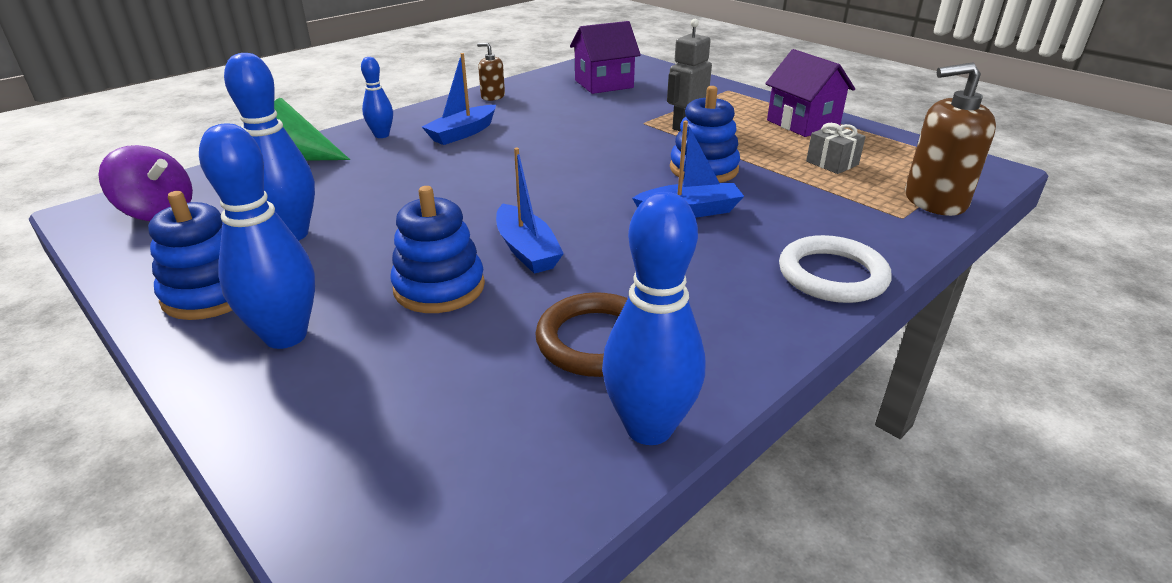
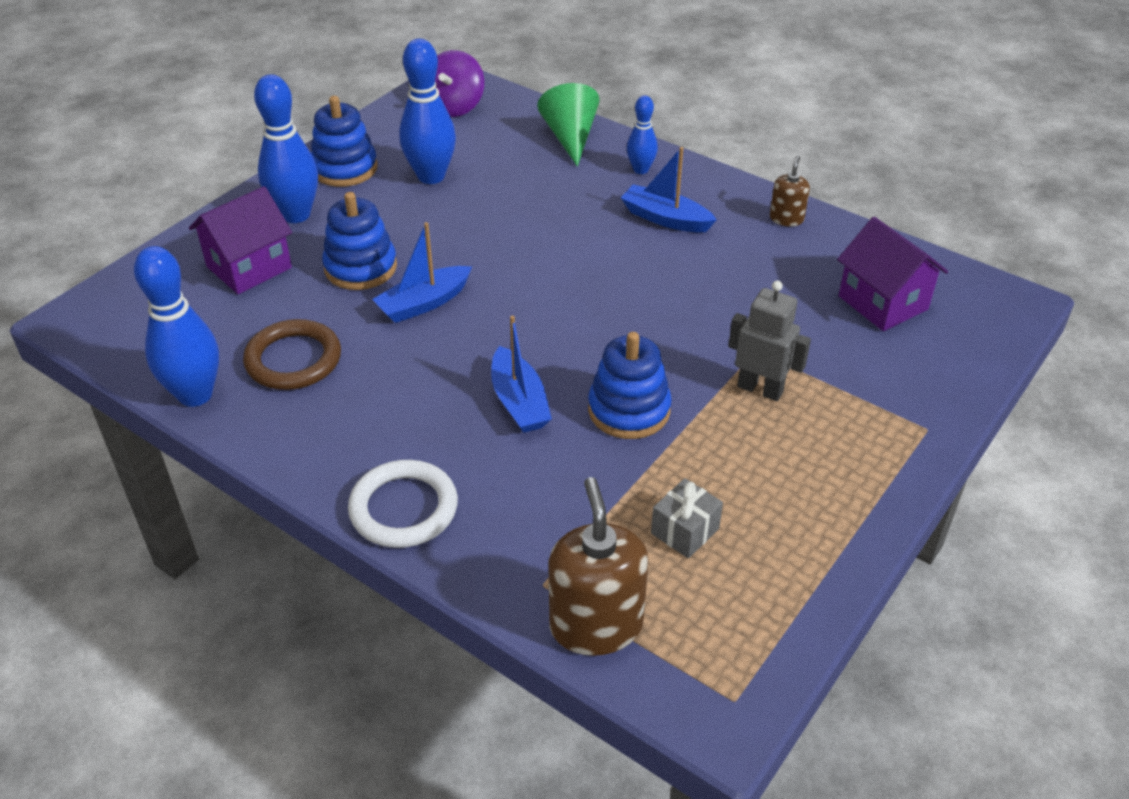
camera: 80 degrees right, 10 degrees up
purple house [765,49,855,137] -> purple house moved to [189,186,292,294]

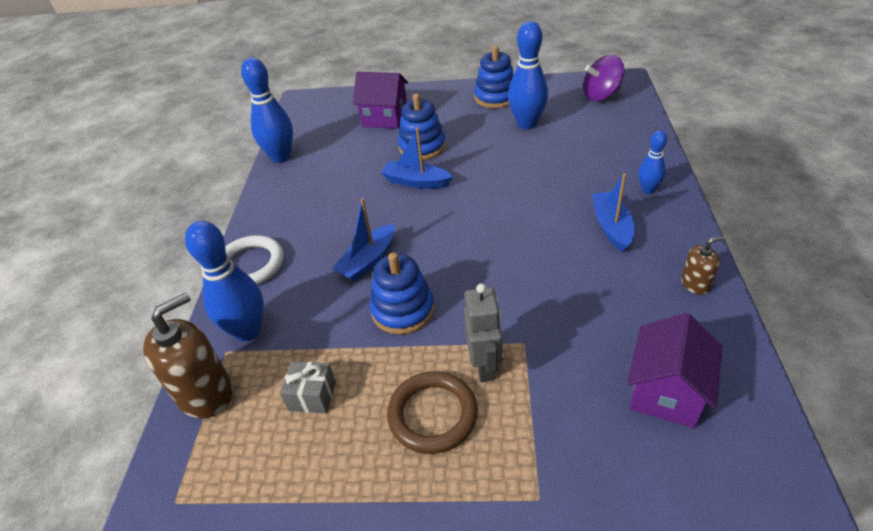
camera: 60 degrees right, 0 degrees up
brown ring [243,319,341,390] -> brown ring moved to [387,371,478,454]
blue bowling pin [254,74,318,223] -> blue bowling pin moved to [185,221,264,341]
green cone [537,83,599,167] -> none

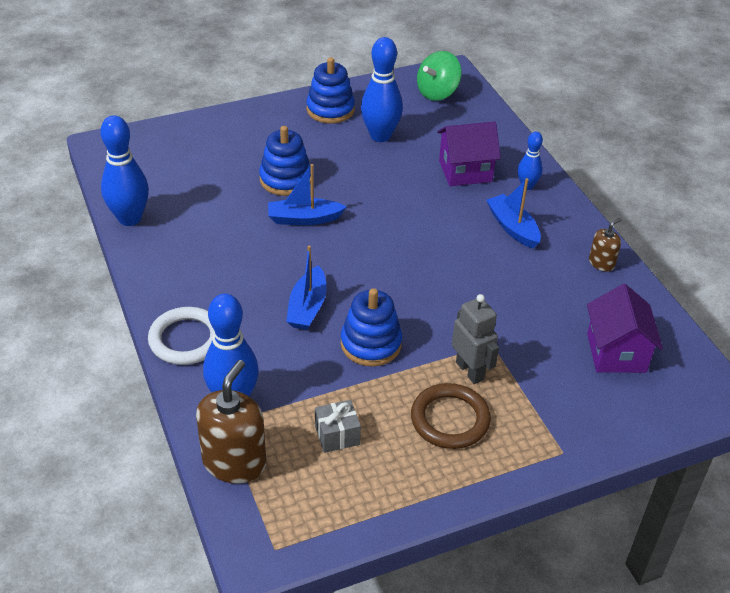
camera: 30 degrees left, 0 degrees up
purple house [353,72,408,129] -> purple house moved to [437,122,501,186]
purple spinning top [583,55,625,101] -> green spinning top [417,51,462,101]

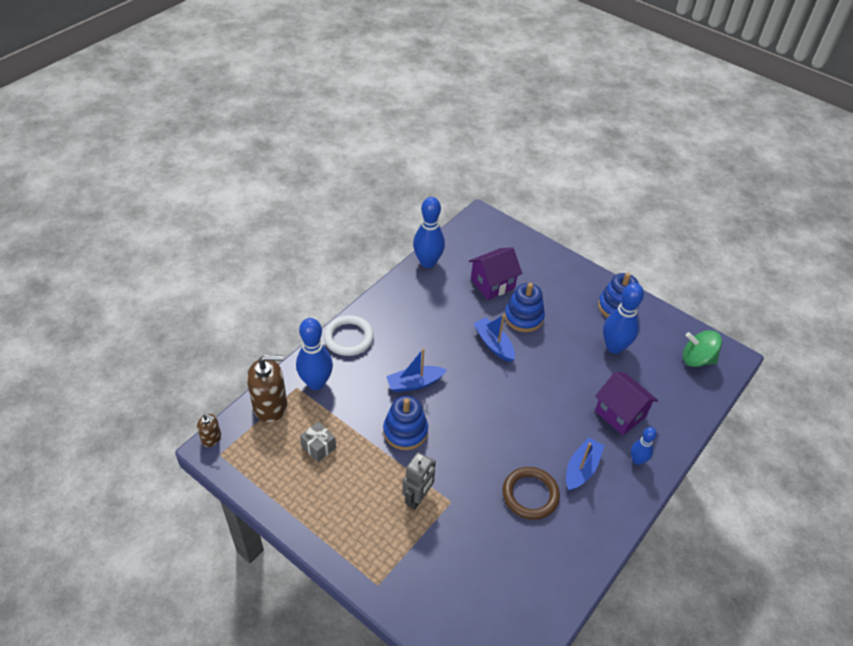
camera: 60 degrees right, 5 degrees up
brown ring [411,383,491,449] -> brown ring moved to [502,467,560,520]
purple house [587,284,663,373] -> purple house moved to [469,247,522,300]
brown soap dispenser [589,218,621,272] -> brown soap dispenser moved to [197,414,221,447]

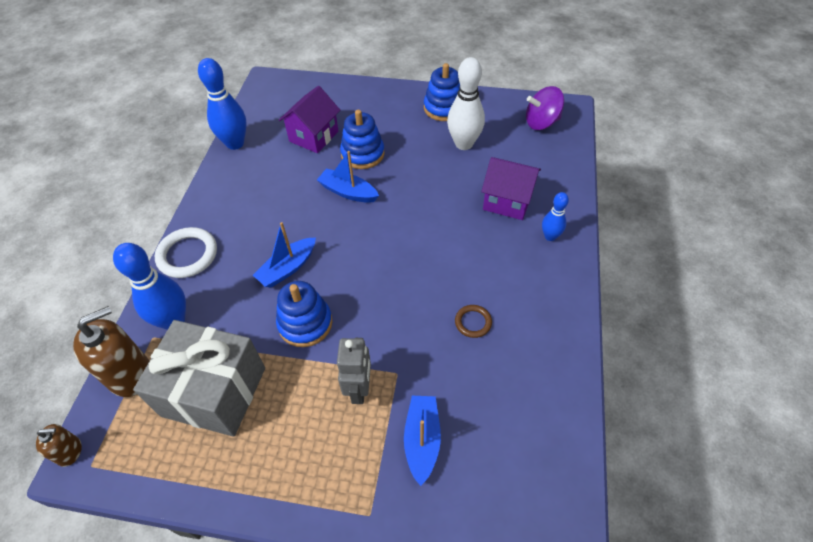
camera: 25 degrees left, 5 degrees up
grey gift [300,422,336,462] -> grey gift [133,320,265,437], size x2.44
brown ring [502,467,560,520] -> brown ring [455,305,492,338], size x0.56
blue boat [566,437,604,491] -> blue boat moved to [404,396,441,486]
blue bowling pin [603,283,644,354] -> white bowling pin [447,57,485,150]
green spinning top [683,330,722,367] -> purple spinning top [526,86,564,130]

